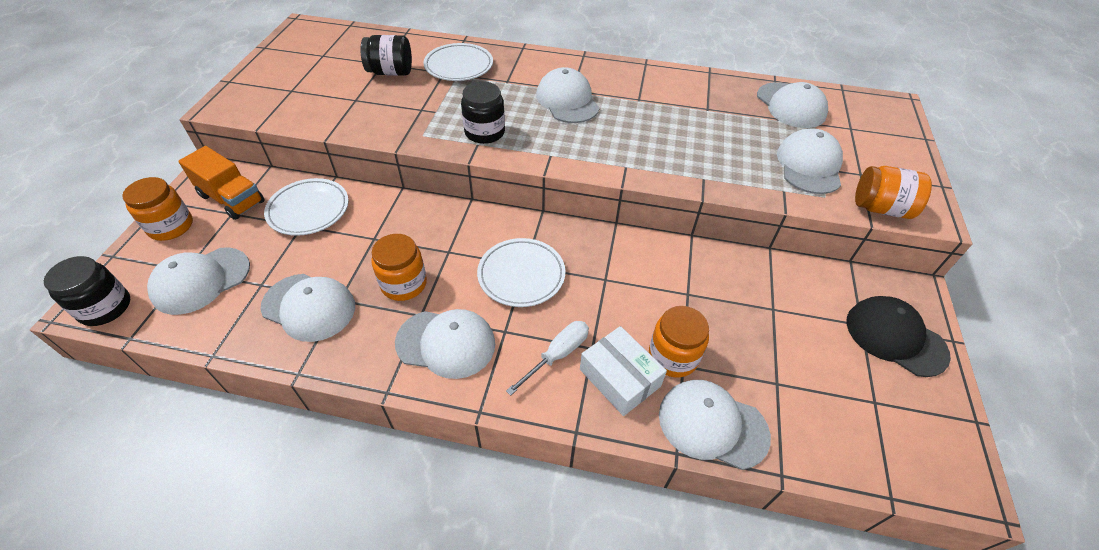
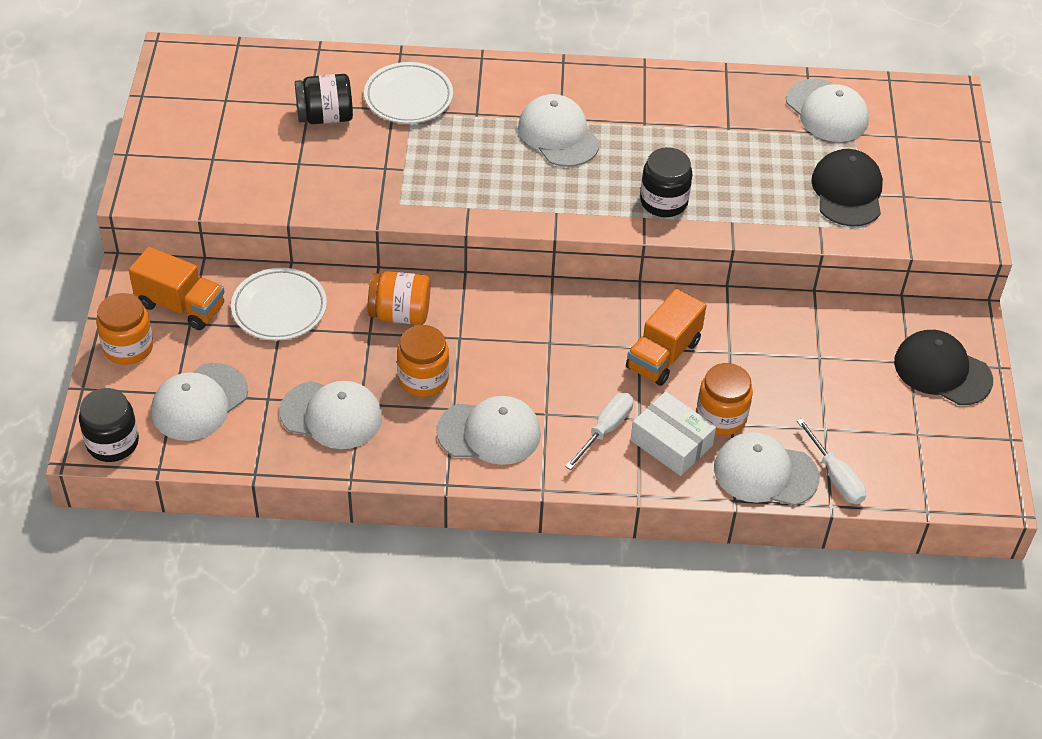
camera: 10 degrees left, 0 degrees up
black jar [461,82,505,144] -> black jar moved to [640,147,692,217]
white plate [477,238,566,307] -> none
white cap [777,129,843,194] -> black cap [811,149,883,227]
orange jar [855,166,932,219] -> orange jar moved to [368,271,430,325]
none -> orange truck [626,289,706,386]
none -> white screwdriver [797,418,866,504]

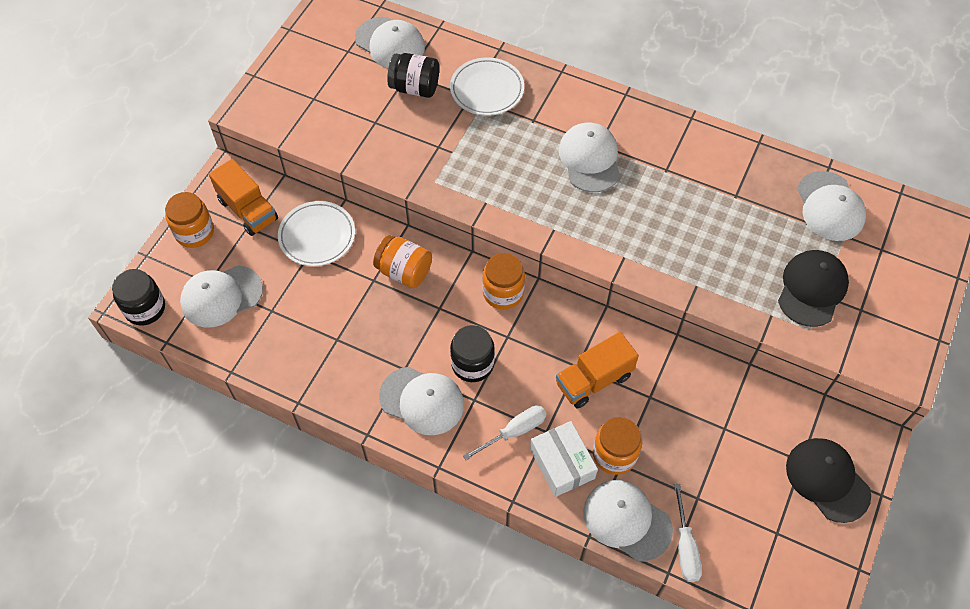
camera: 25 degrees right, 10 degrees up
white cap [279,381,382,449] -> white cap moved to [355,17,425,68]
orange jar [397,325,449,397] -> orange jar moved to [482,253,525,309]
black jar [640,147,692,217] -> black jar moved to [450,325,495,382]

